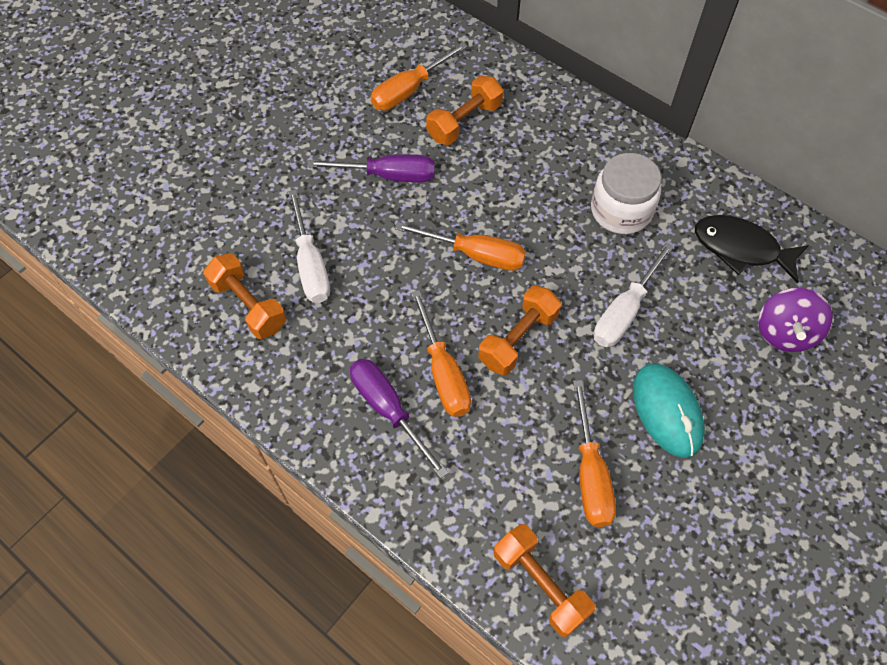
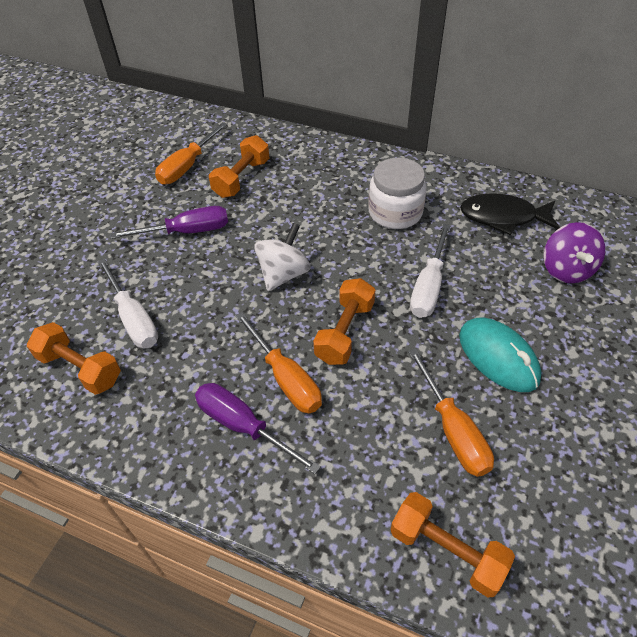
camera: 15 degrees left, 10 degrees down
orange screwdriver [394,222,526,271] -> white spinning top [254,223,311,291]

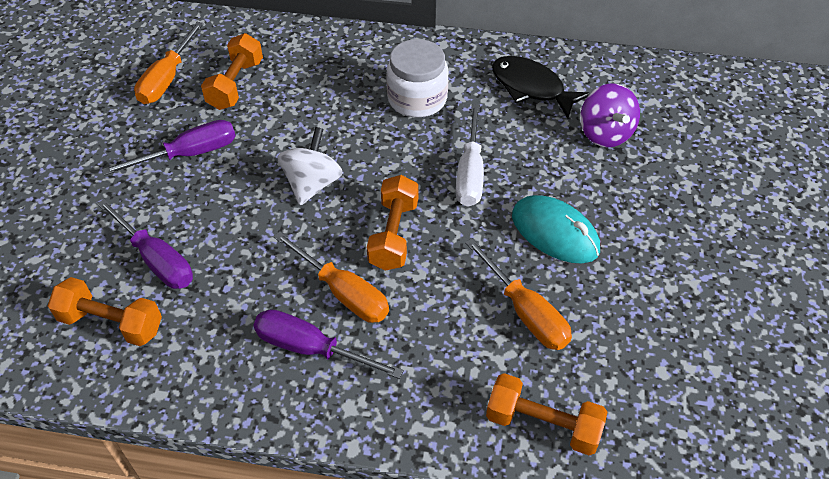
camera: 15 degrees left, 0 degrees up
white screwdriver [98,259,158,348] -> purple screwdriver [97,199,193,289]
black fish [460,194,560,235] -> black fish turned 45 degrees clockwise [492,56,591,118]

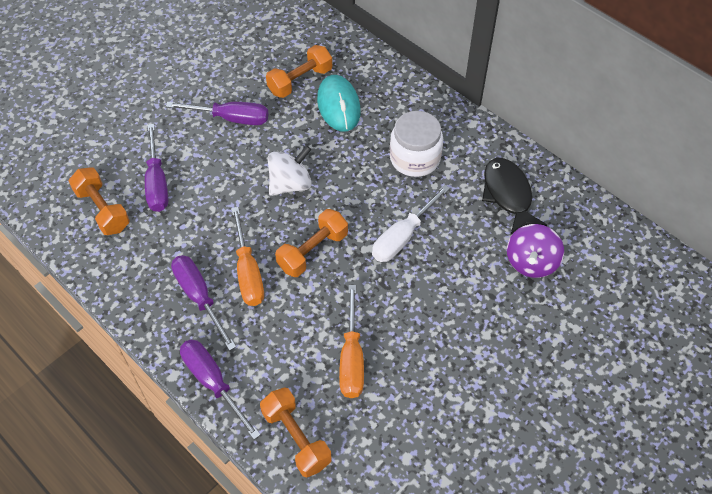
camera: 35 degrees right, 5 degrees up
orange screwdriver [134,22,203,104] -> none
turquoise mouse [512,195,600,263] -> turquoise mouse moved to [317,75,361,131]
none -> purple screwdriver [180,339,261,439]

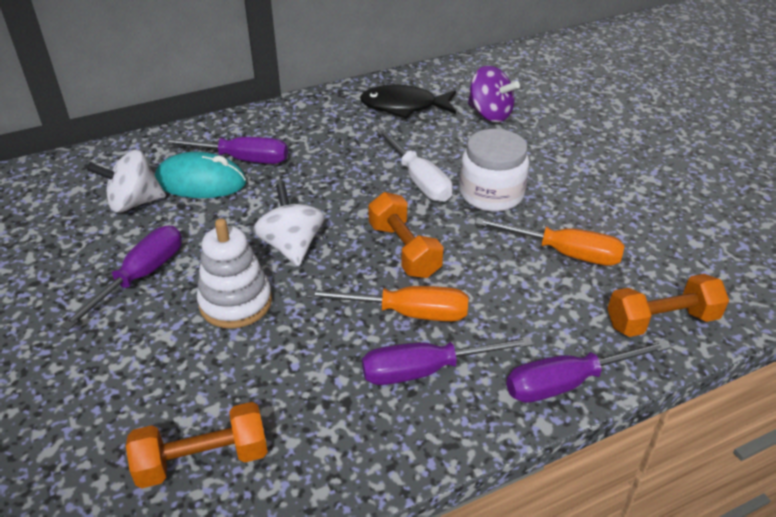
camera: 70 degrees left, 15 degrees down
purple screwdriver [145,124,168,212] -> purple screwdriver moved to [162,137,288,164]
orange dumbbell [266,45,332,98] -> white spinning top [87,150,166,213]
white jar [390,111,443,177] -> white jar moved to [460,129,529,212]
none -> white stacking toy [197,219,272,329]

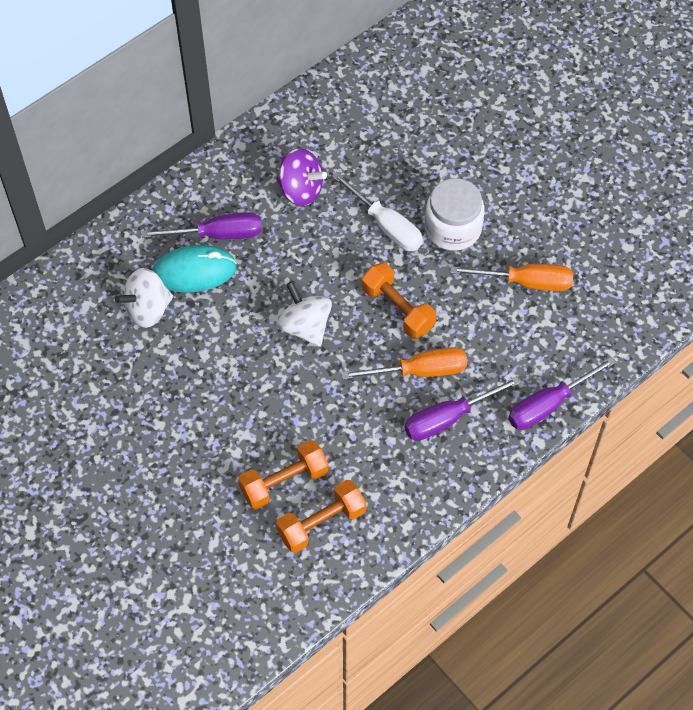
camera: 15 degrees left, 20 degrees up
purple screwdriver [61,226,182,330] -> none
white stacking toy [197,219,272,329] -> none
black fish [360,85,456,118] -> none
purple spinning top [468,65,520,122] -> purple spinning top moved to [276,148,327,206]
orange dumbbell [608,274,729,337] -> orange dumbbell moved to [238,440,329,510]

